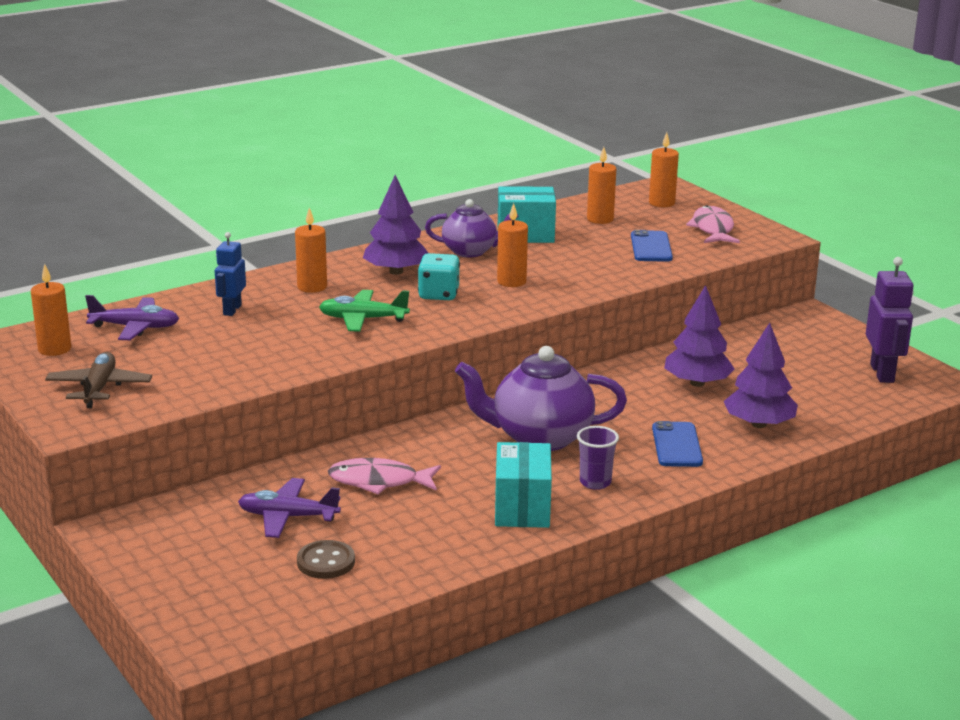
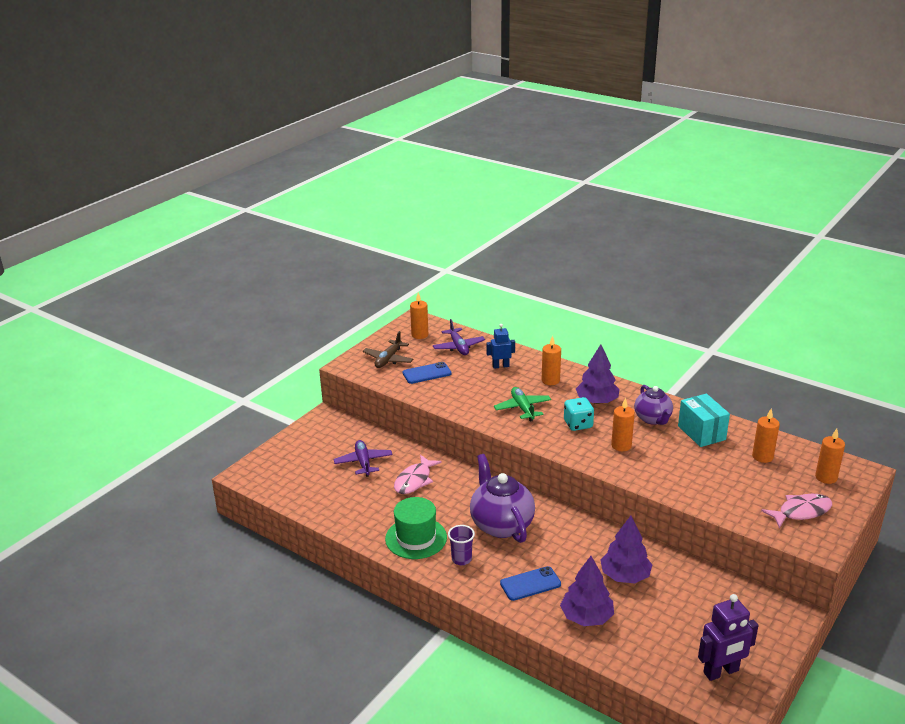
camera: 70 degrees right, 5 degrees up
brown plane [45,352,152,408] -> brown plane turned 135 degrees clockwise [363,331,414,368]
brown button [297,540,355,579] -> none
pink fish [328,458,441,495] -> pink fish turned 135 degrees counterclockwise [394,455,442,494]
turquoise box [495,442,552,528] -> green hat [385,497,447,559]
blue phone [631,230,673,262] -> blue phone moved to [403,362,452,384]

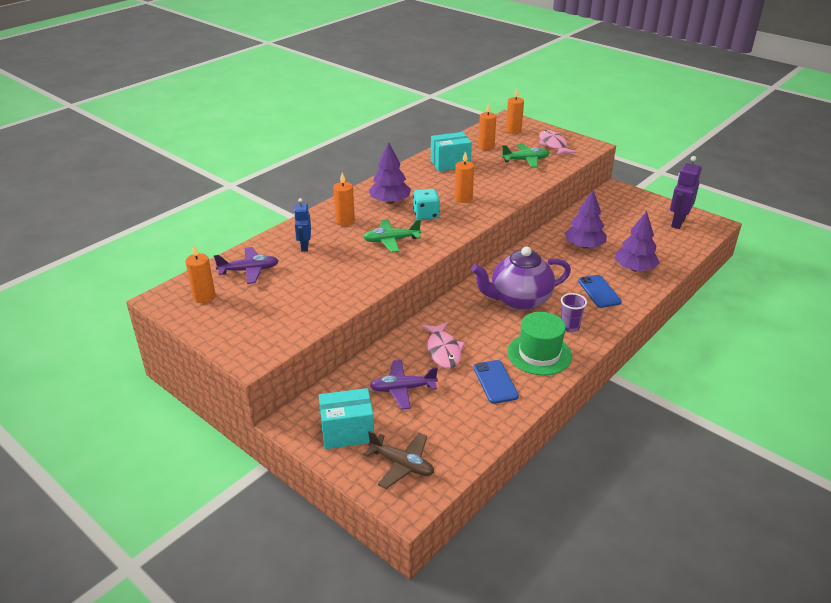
camera: 85 degrees left, 5 degrees up
brown plane [363,331,414,368] -> brown plane moved to [363,431,434,489]
pink fish [394,455,442,494] -> pink fish turned 45 degrees clockwise [422,322,465,369]
blue phone [403,362,452,384] -> blue phone moved to [474,360,519,404]
purple teapot [634,385,673,425] -> none
purple robot [698,594,759,681] -> purple robot turned 135 degrees counterclockwise [670,156,702,229]
none -> turquoise box [319,388,374,449]
none -> green plane [501,144,549,168]

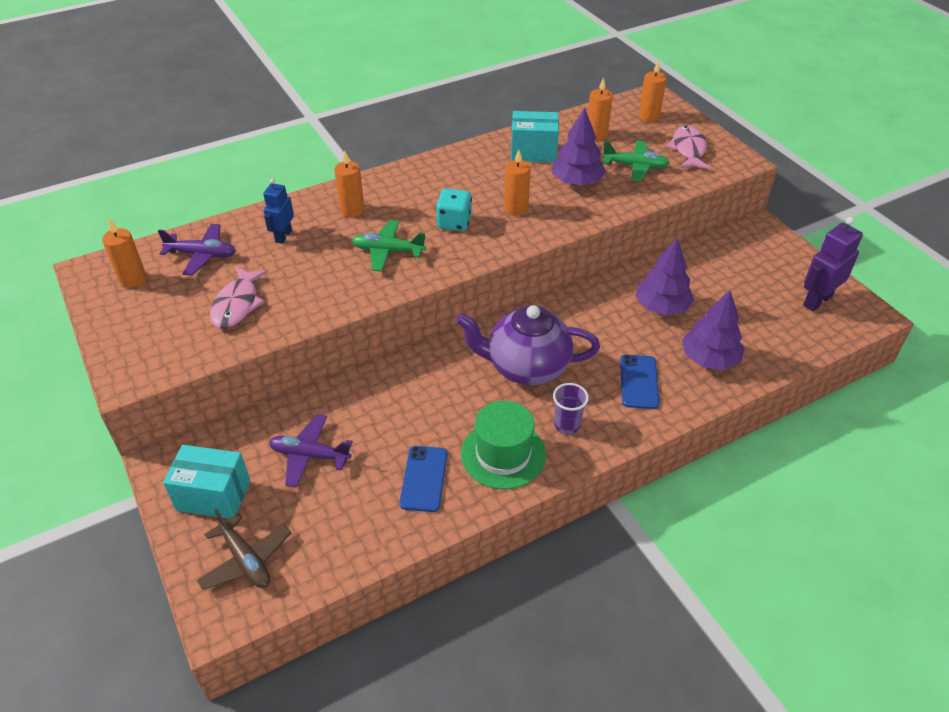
camera: 20 degrees right, 10 degrees up
purple tree [369,142,411,204] -> purple tree moved to [552,108,606,185]
pink fish [422,322,465,369] -> pink fish moved to [210,267,268,329]

